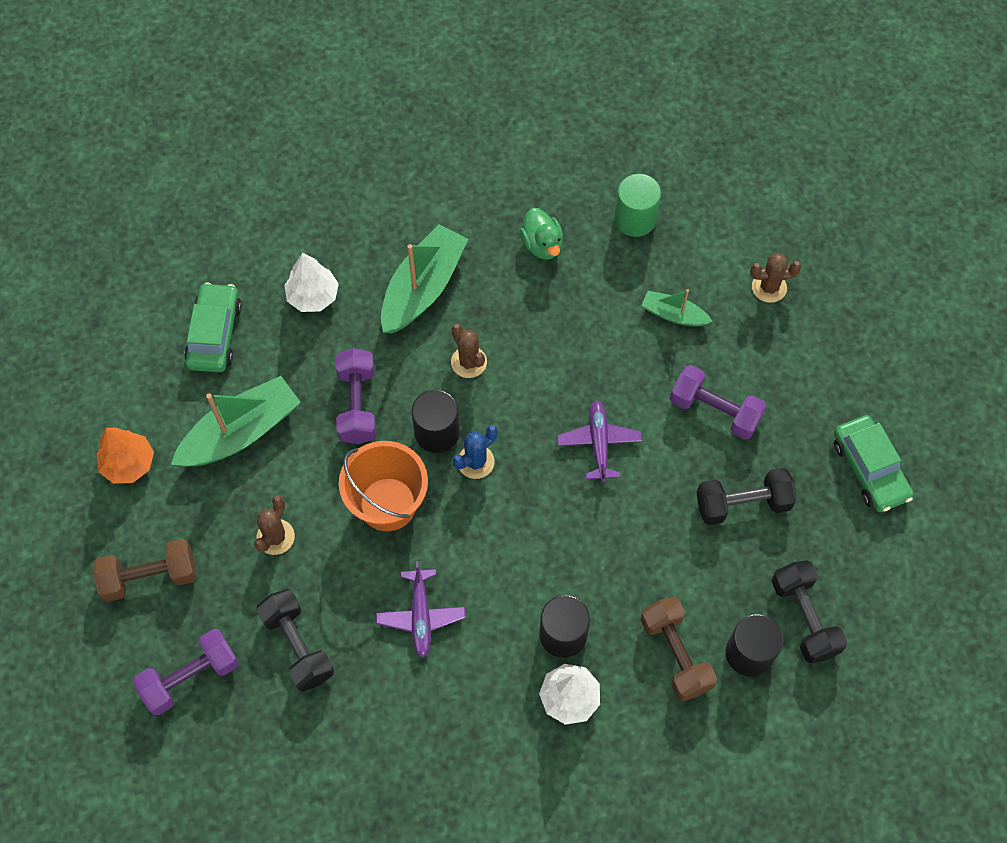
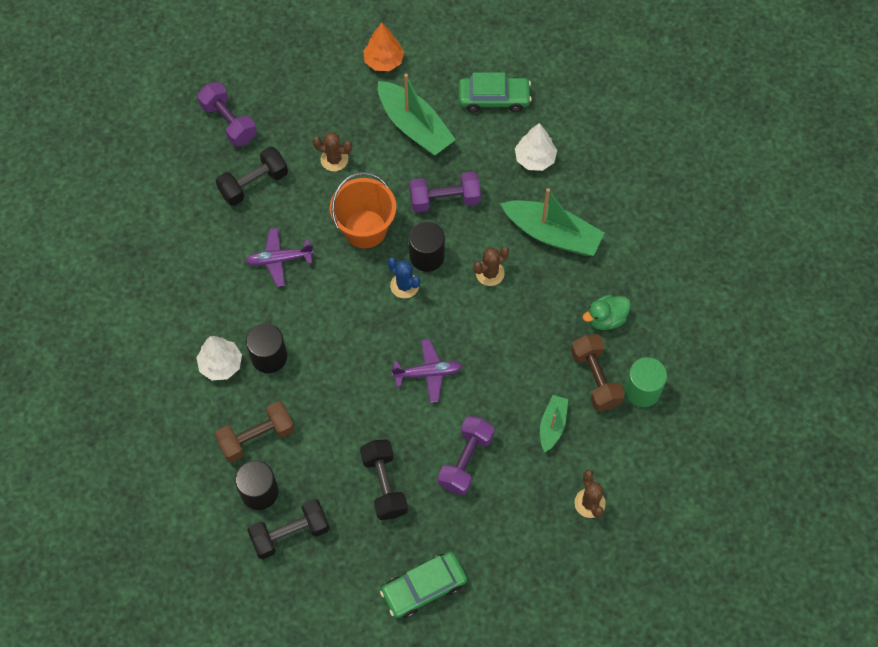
camera: 85 degrees right, 0 degrees up
brown dumbbell [93,539,196,602] -> brown dumbbell moved to [571,334,625,411]

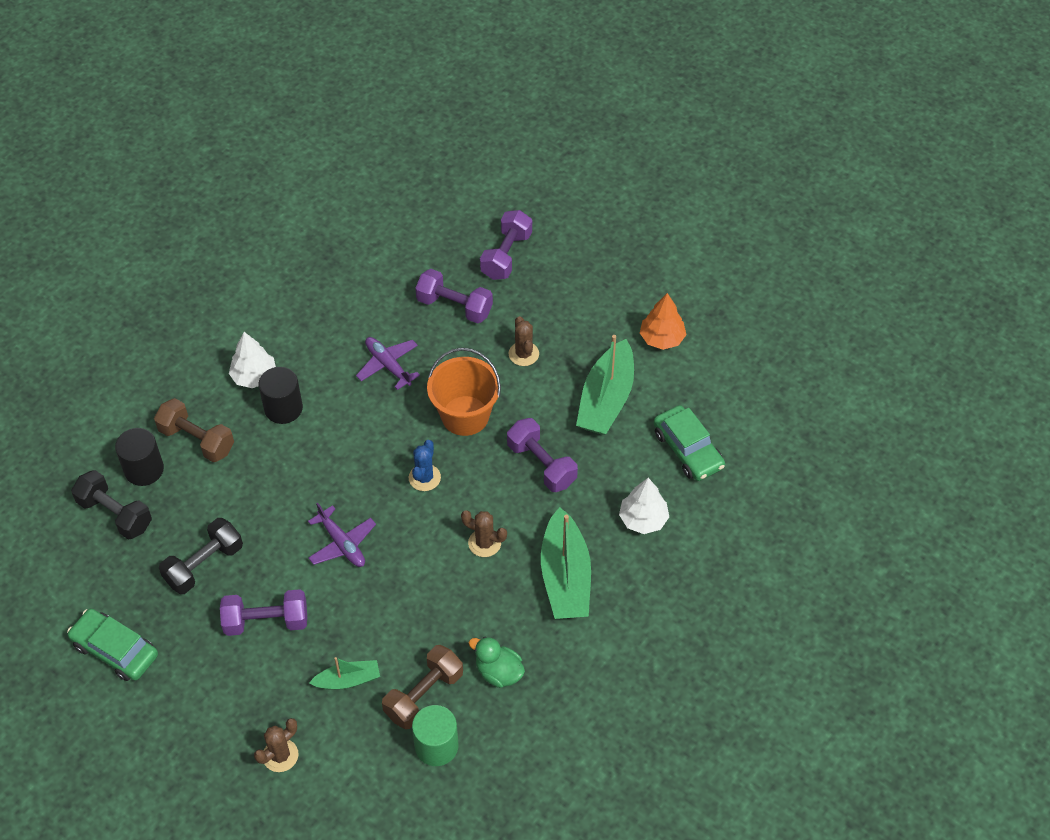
camera: 60 degrees right, 10 degrees down
black dumbbell [216,147,288,206] -> purple dumbbell [415,269,493,324]
black cylinder [409,222,445,272] -> none

